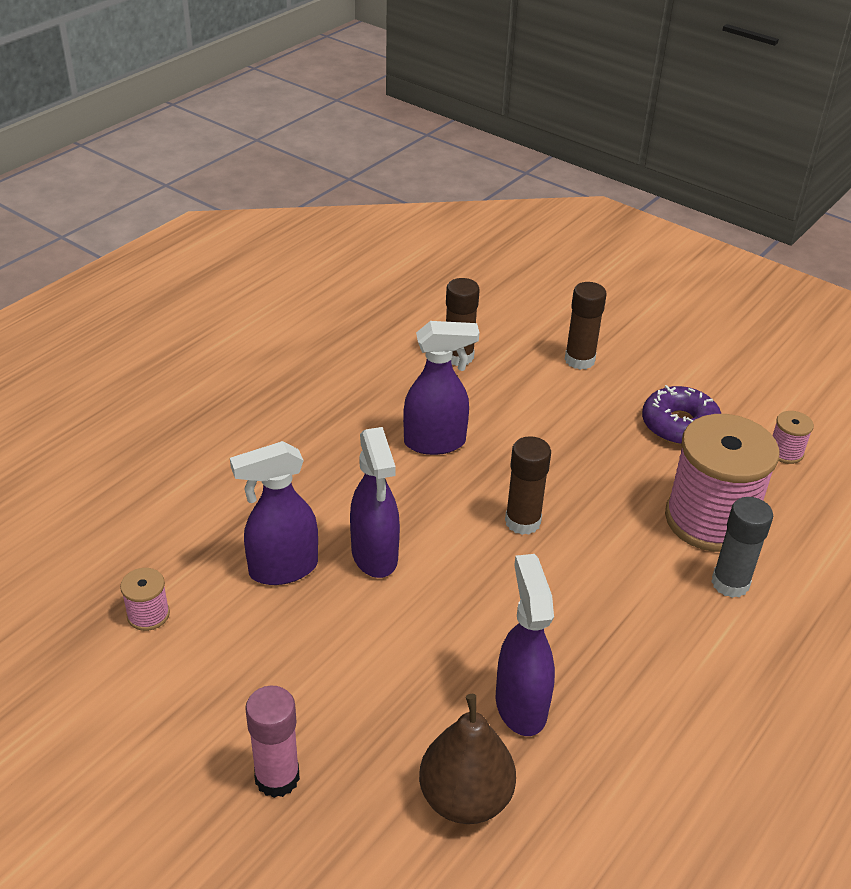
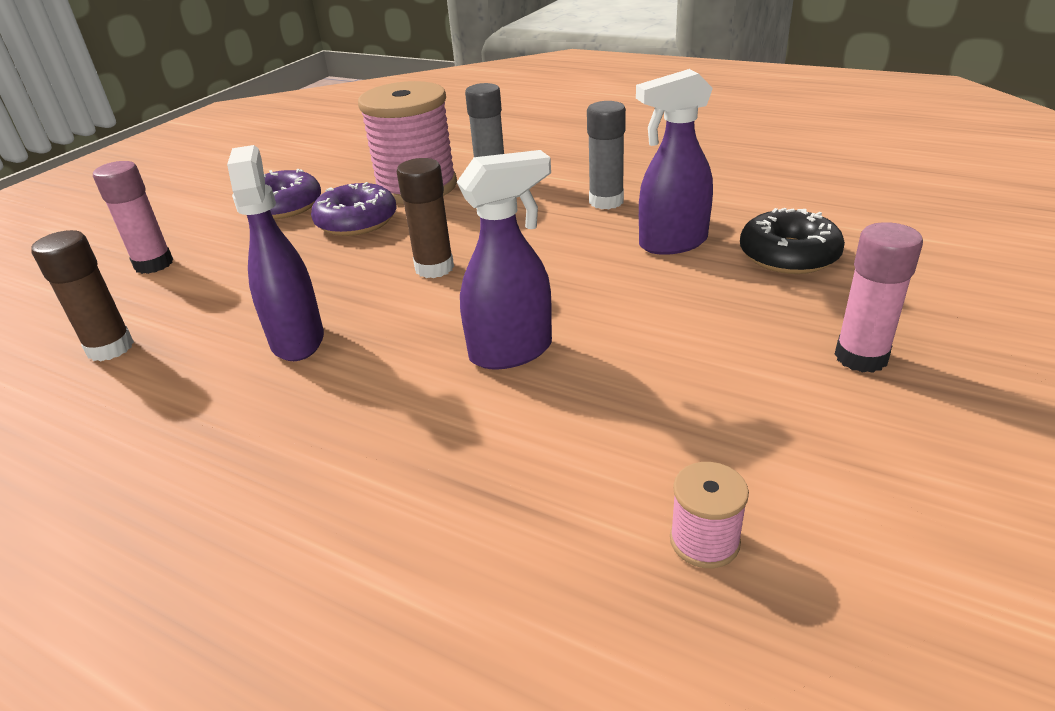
camera: 95 degrees left, 5 degrees down
purple spray bottle [230,441,318,585] -> none
brown pear [419,694,516,824] -> black donut [740,208,845,274]
brown glue stick [565,282,607,370] -> pink glue stick [93,161,173,274]
pink spool [773,411,814,464] -> none
none -> purple donut [311,182,397,236]
none -> grey glue stick [587,101,626,209]

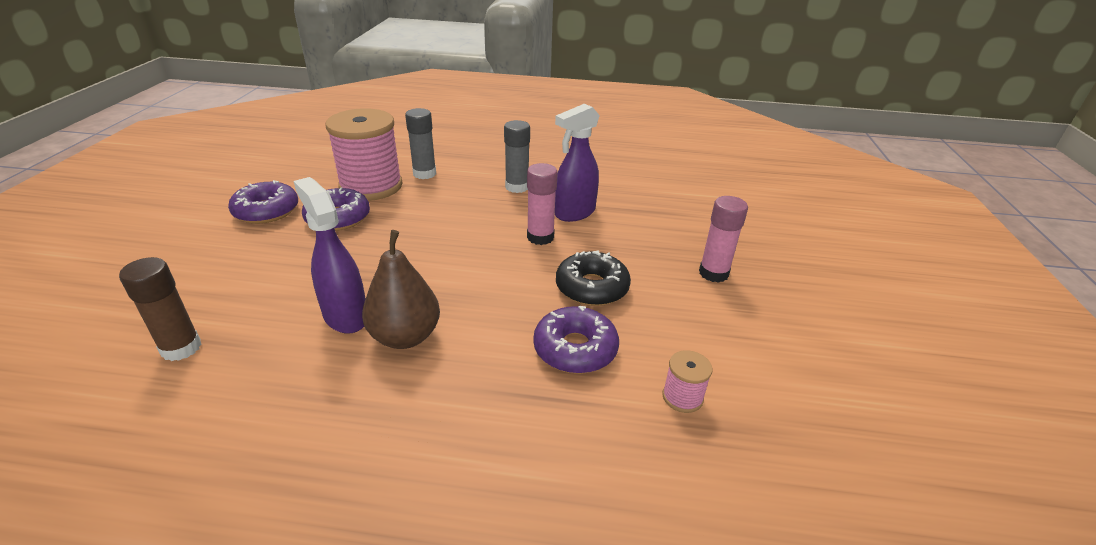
camera: 25 degrees left, 0 degrees up
pink glue stick [93,161,173,274] -> pink glue stick moved to [527,163,558,245]
brown glue stick [397,158,454,278] -> none
purple spray bottle [457,150,552,370] -> none
black donut [740,208,845,274] -> black donut moved to [556,251,631,306]
none -> brown pear [362,230,440,349]
none -> purple donut [533,305,619,374]

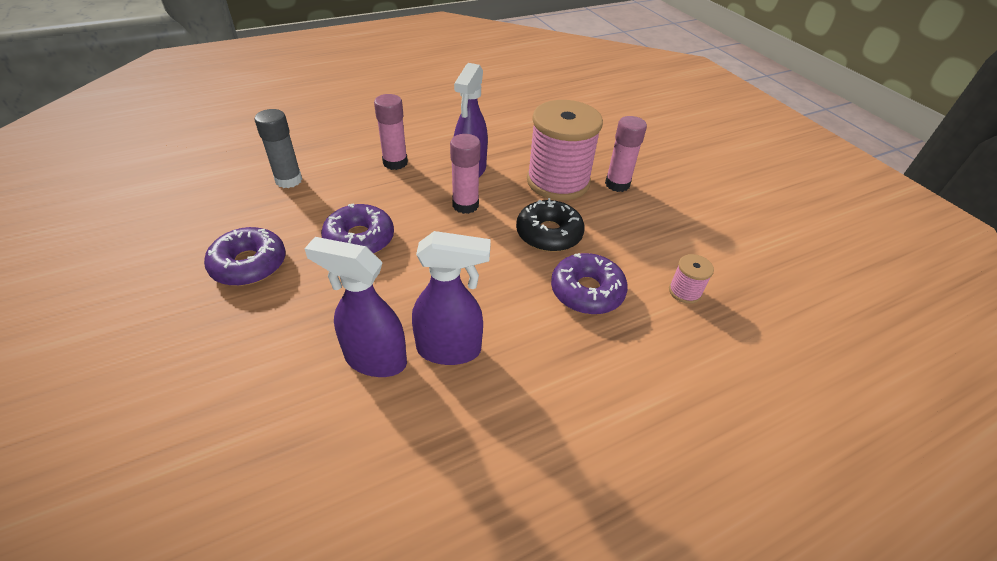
camera: 35 degrees left, 10 degrees up
brown glue stick [119,257,201,361] -> none
purple donut [228,180,298,224] -> purple donut moved to [321,203,394,254]
pink spool [326,108,402,201] -> pink spool moved to [527,100,603,201]
brown pear [362,230,440,349] -> purple spray bottle [412,231,491,365]
grey glue stick [504,120,530,193] -> pink glue stick [374,94,408,170]

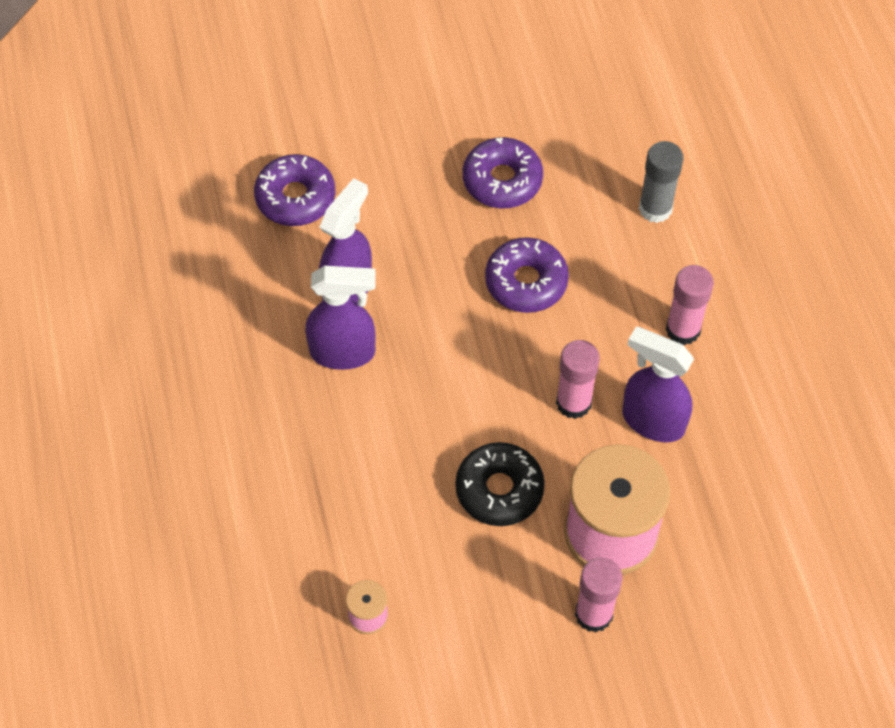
camera: 105 degrees right, 15 degrees up
purple spray bottle [412,231,491,365] -> purple spray bottle turned 105 degrees counterclockwise [305,266,376,370]
purple donut [551,253,628,315] -> purple donut moved to [254,154,335,226]

